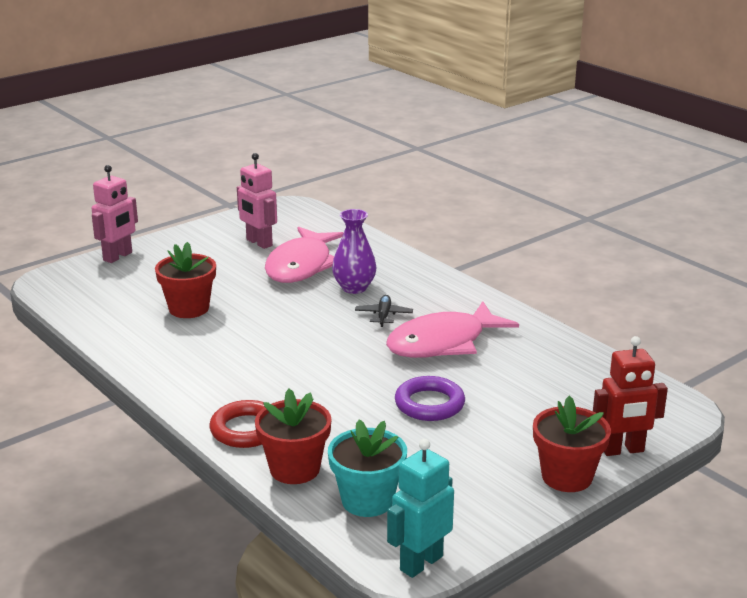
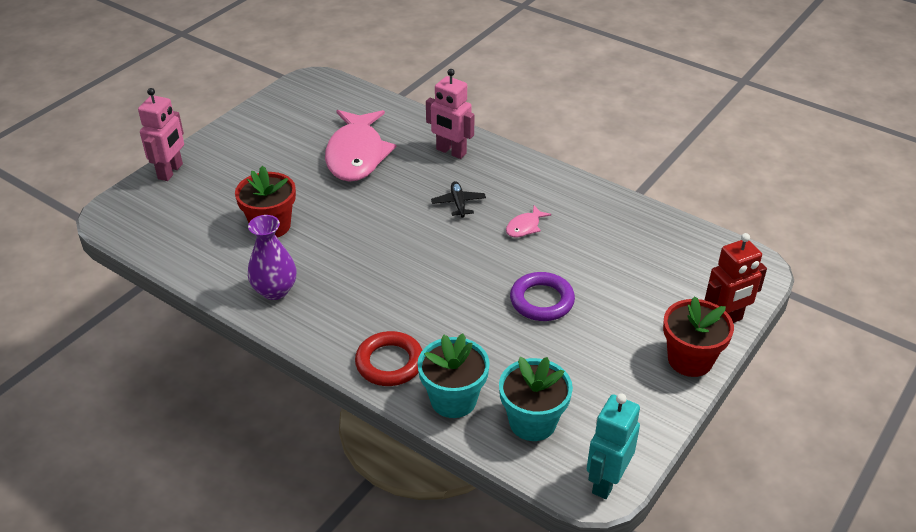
camera: 15 degrees left, 15 degrees up
pink robot [237,153,277,249] -> pink robot moved to [426,69,475,159]
red flower pot [255,389,331,484] -> turquoise flower pot [417,333,490,418]
purple vase [332,209,377,294] -> purple vase moved to [248,215,296,300]
pink fish [386,301,519,358] -> pink fish [506,205,552,237], size x0.42

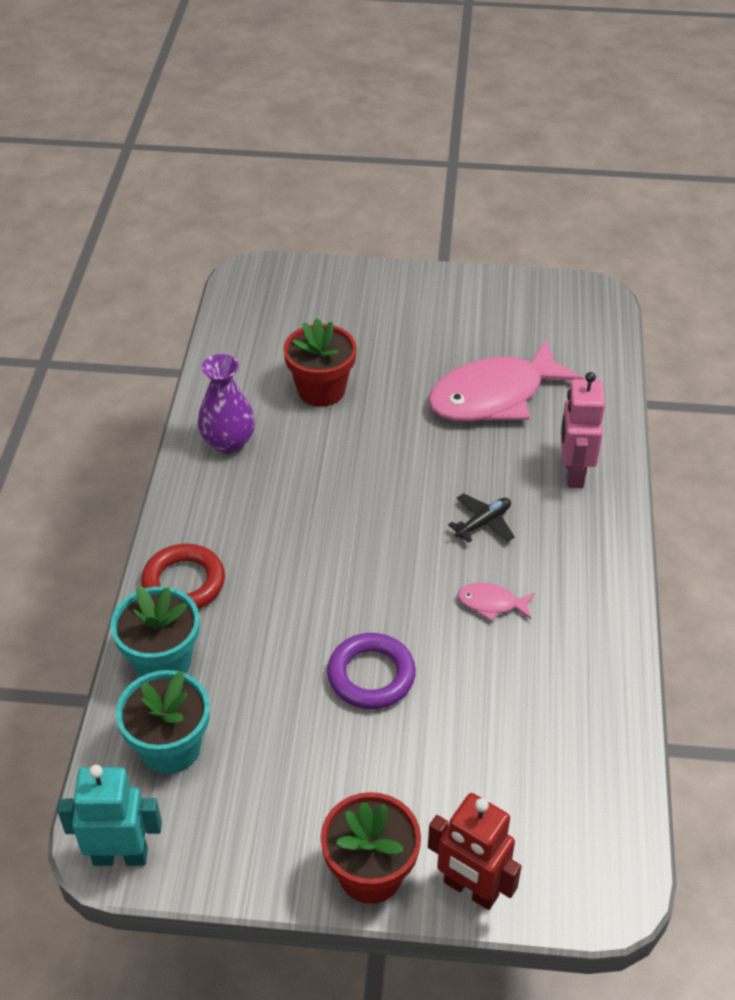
camera: 60 degrees right, 5 degrees up
pink robot [138,88,184,181] -> none

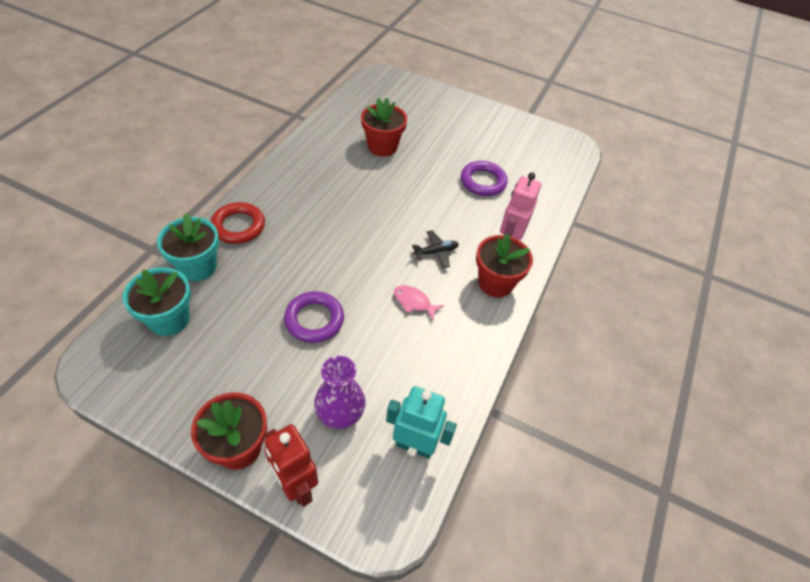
camera: 15 degrees right, 5 degrees up
turquoise robot [57,765,162,866] -> turquoise robot moved to [386,386,457,459]
purple vase [198,354,255,454] -> purple vase moved to [314,356,365,429]
pink fish [428,340,584,422] -> purple ring [461,161,508,196]
none -> red flower pot [476,234,533,297]

